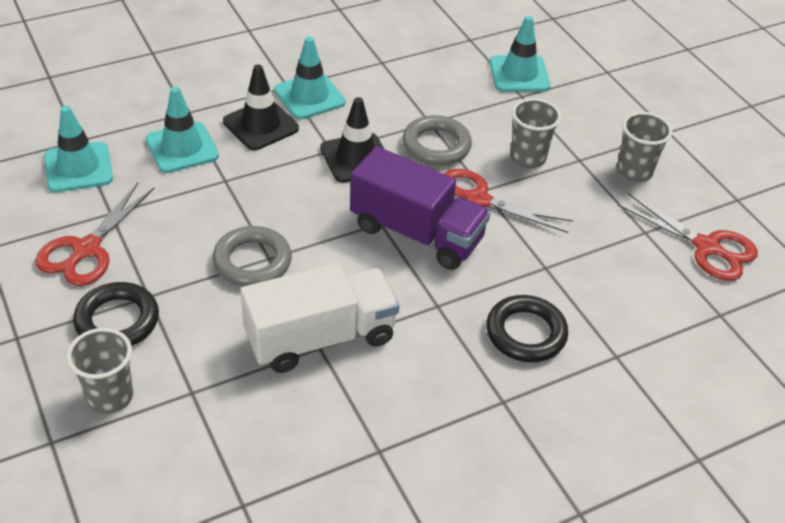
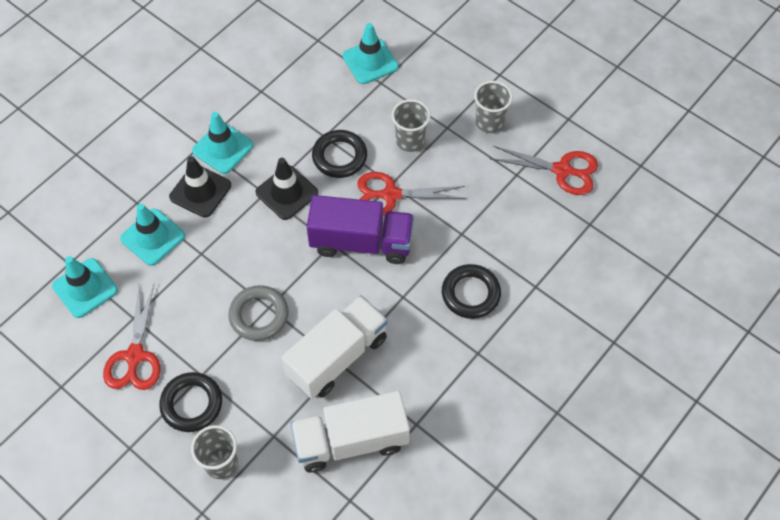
camera: 20 degrees left, 15 degrees up
grey ring [403,115,472,166] -> black ring [312,130,367,178]
none -> white truck [291,391,410,473]

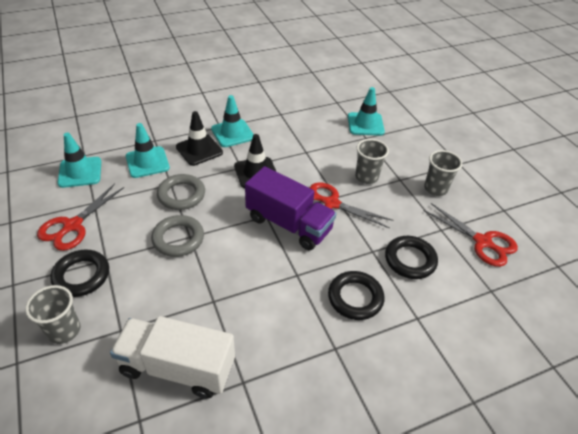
camera: 25 degrees right, 15 degrees down
white truck [281,295,388,399] -> none
black ring [312,130,367,178] -> black ring moved to [385,236,438,279]
none -> grey ring [157,174,205,210]

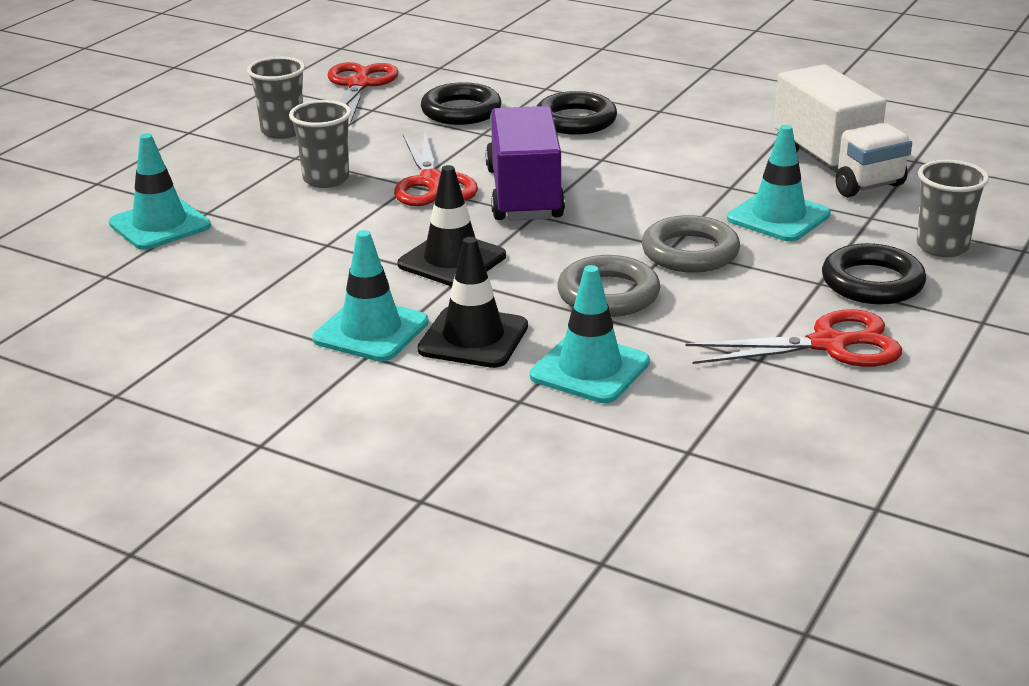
camera: 125 degrees left, 15 degrees down
turquoise traffic cone [57,133,101,188] -> turquoise traffic cone moved to [727,125,831,242]

